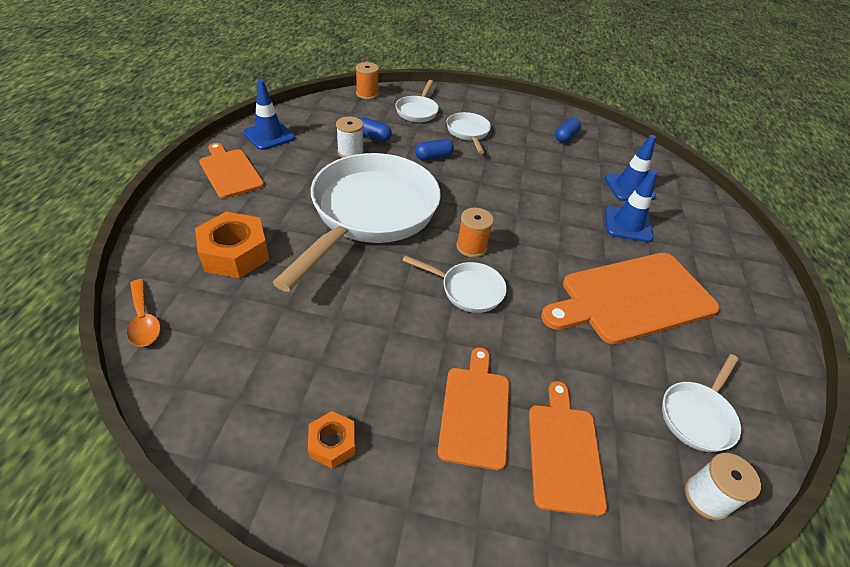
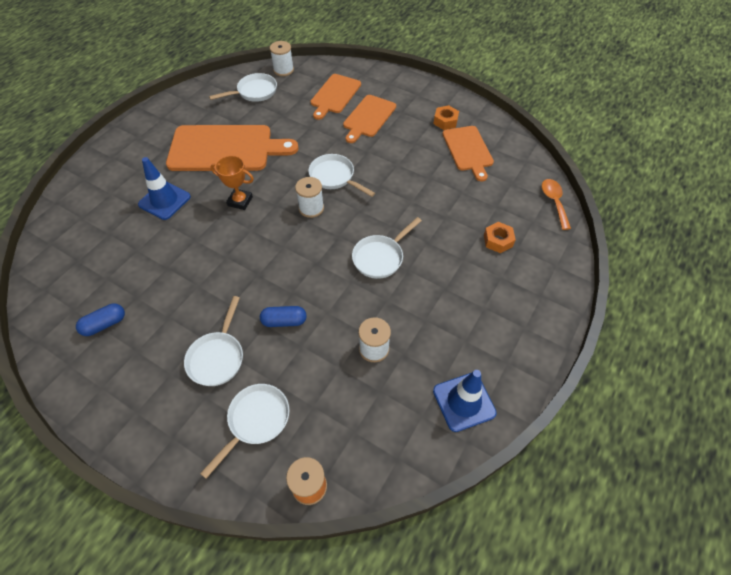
camera: 155 degrees left, 10 degrees up
orange nut [195,212,269,278] -> orange nut [484,222,516,253], size x0.55
orange cutting board [199,143,264,198] -> orange cutting board moved to [443,126,494,181]
white pan [272,153,441,292] -> white pan [352,217,422,279], size x0.43
blue capsule [359,117,392,142] -> none
orange spool [456,208,494,258] -> white spool [295,177,324,218]
blue traffic cone [604,135,656,201] -> none
none -> orange trophy [210,155,254,210]

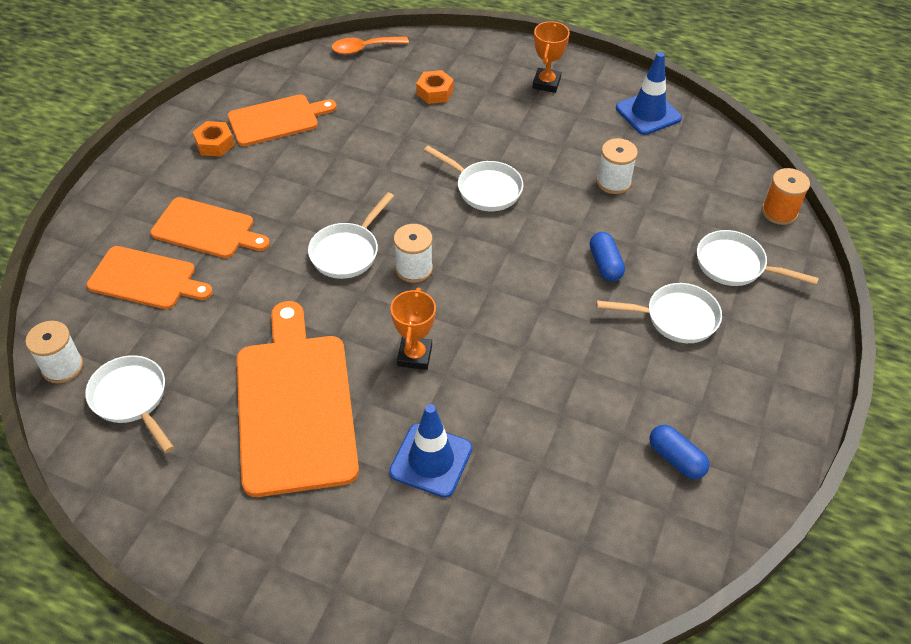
camera: 100 degrees left, 5 degrees down
none -> orange trophy [532,21,570,93]

